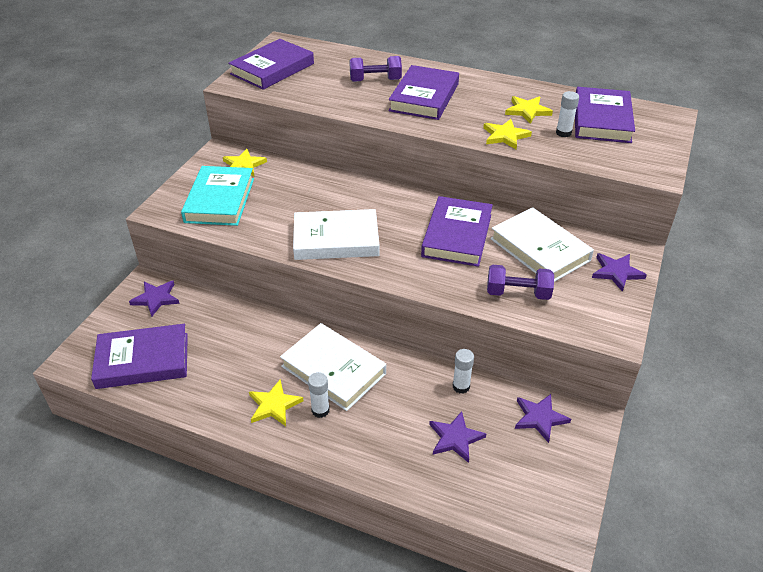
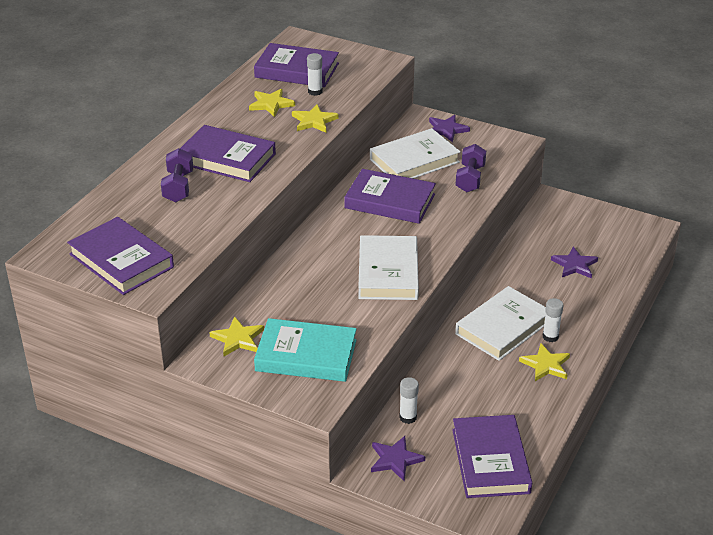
camera: 85 degrees left, 5 degrees down
white glue stick [453,349,474,394] -> white glue stick moved to [399,377,419,424]
purple star [515,394,571,443] -> none

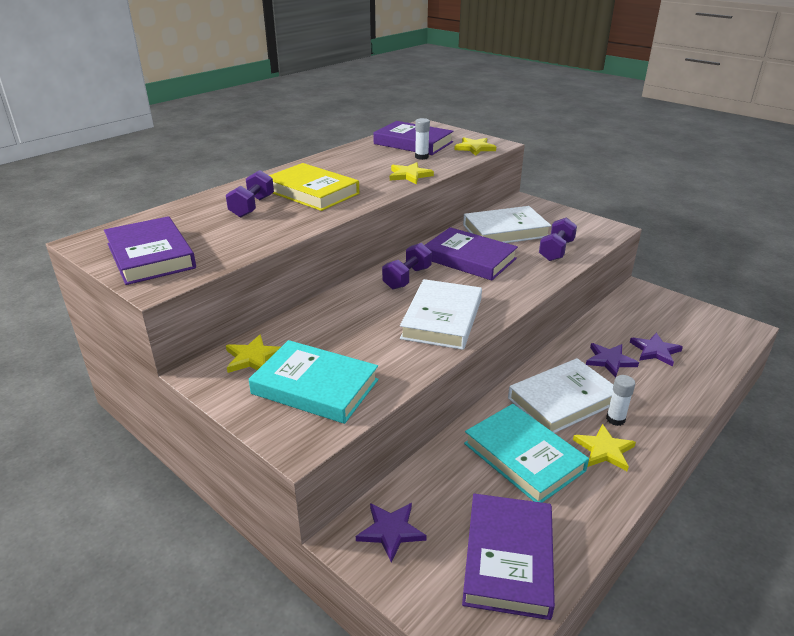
camera: 15 degrees right, 5 degrees down
purple book [180,125,276,182] -> yellow book [269,163,359,211]
yellow star [249,89,295,117] -> yellow star moved to [454,137,496,156]
white glue stick [399,377,419,424] -> none
purple star [429,115,470,142] -> purple star moved to [586,343,639,377]
none -> purple dumbbell [382,243,432,290]
none -> turquoise book [464,404,589,503]

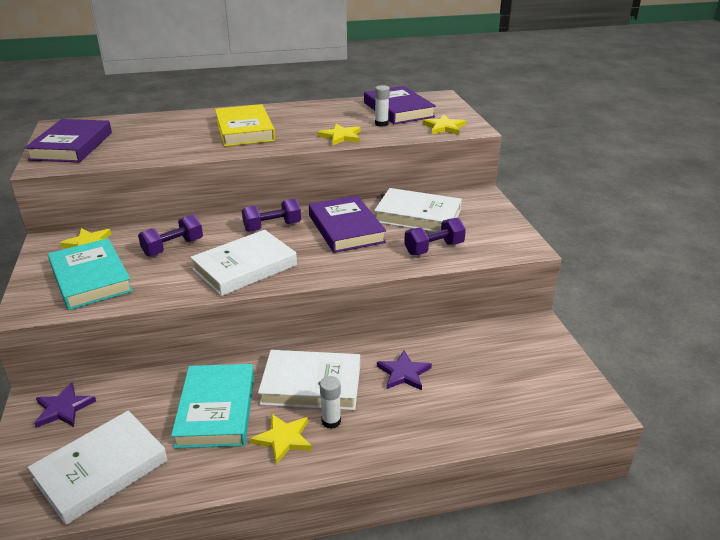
camera: 35 degrees right, 0 degrees up
purple dumbbell [226,170,274,218] -> purple dumbbell moved to [138,214,203,257]
purple book [462,493,555,620] -> white book [28,411,168,525]
purple star [629,333,683,367] -> none

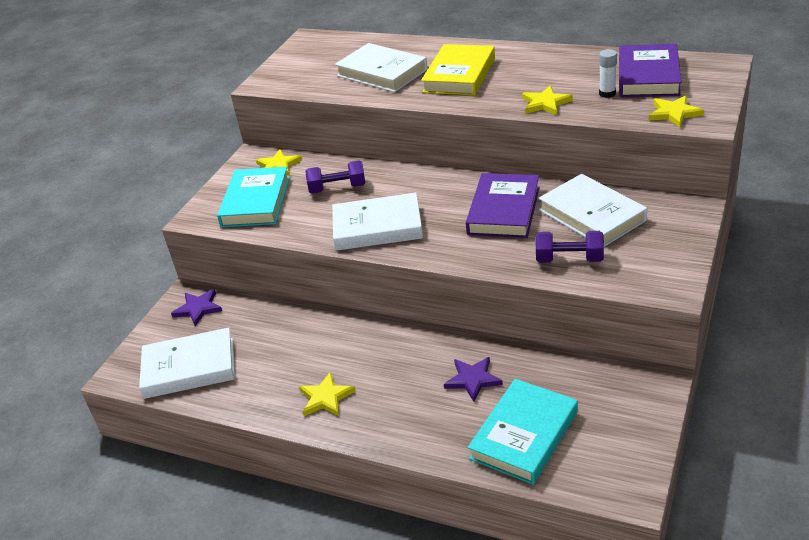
camera: 40 degrees right, 5 degrees up
purple book [24,119,112,162] -> none
turquoise book [171,364,254,449] -> turquoise book moved to [468,379,578,485]
purple dumbbell [242,198,301,232] -> none
white book [258,350,360,410] -> white book moved to [335,43,428,92]
white glue stick [320,376,341,429] -> none

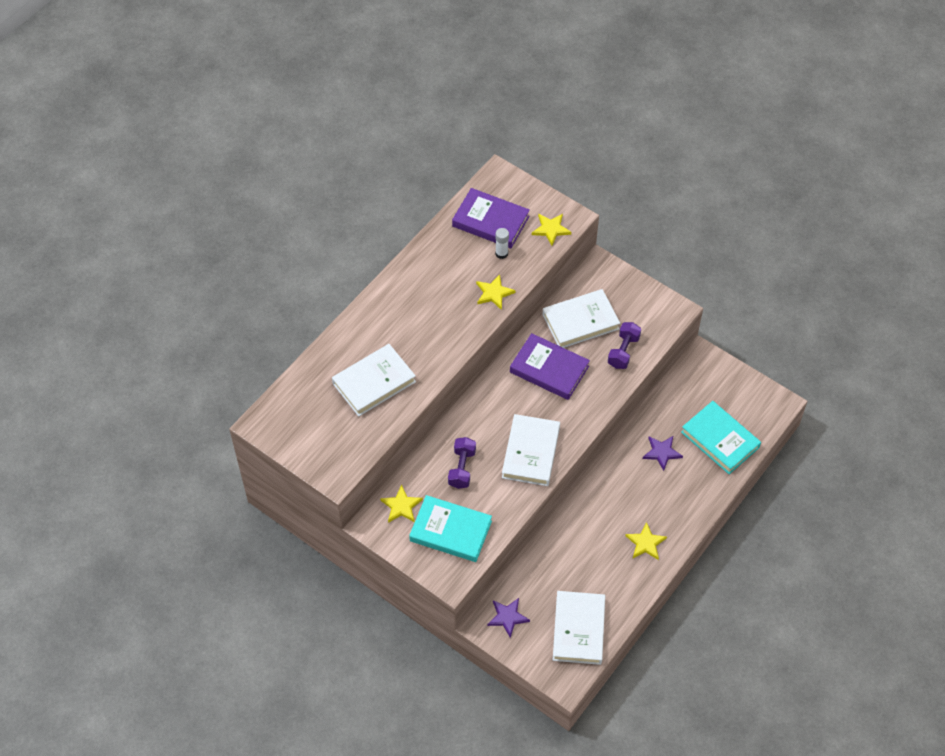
camera: 80 degrees left, 20 degrees up
yellow book [421,44,495,96] -> none

